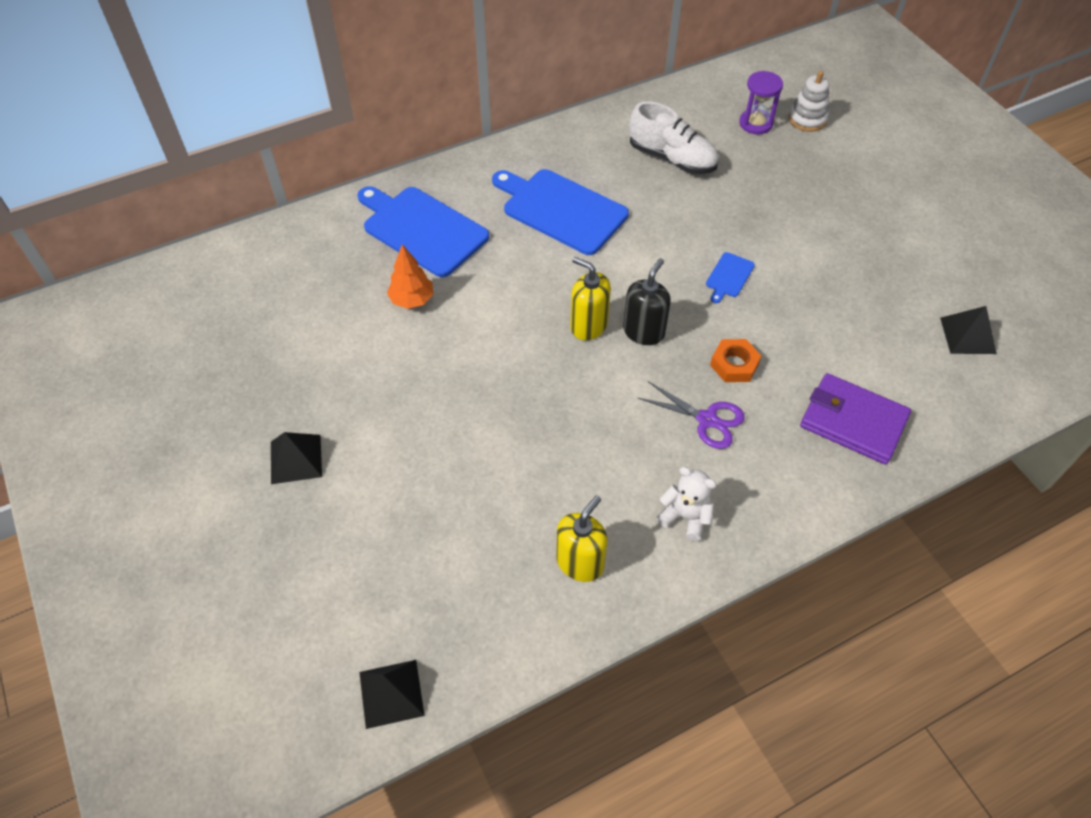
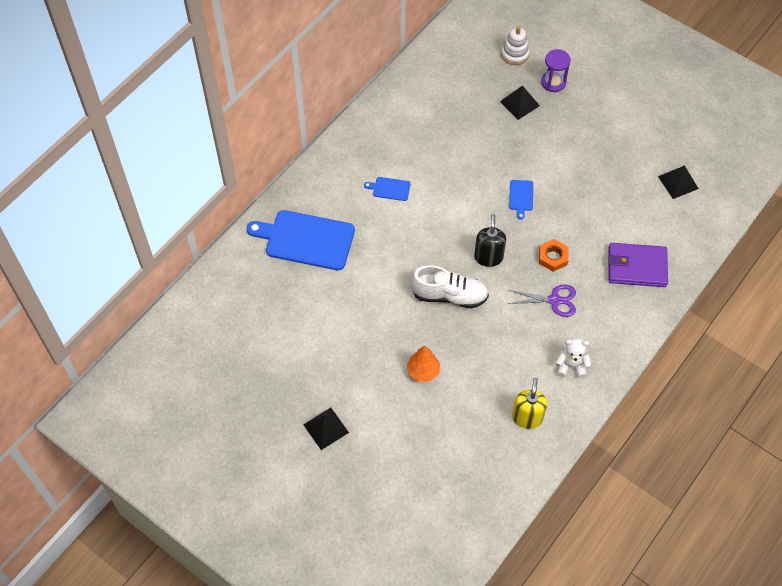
camera: 25 degrees left, 5 degrees up
black pyramid [359,660,425,729] -> black pyramid moved to [500,86,540,120]
orange tree [387,244,433,309] -> orange tree moved to [407,346,440,382]
blue cutting board [492,169,629,255] -> blue cutting board [364,177,410,201], size x0.44
yellow soap dispenser [570,257,611,340] -> none
white shoe [629,102,719,174] -> white shoe moved to [411,265,489,309]
purple hourglass [739,71,783,134] -> purple hourglass moved to [541,49,571,92]

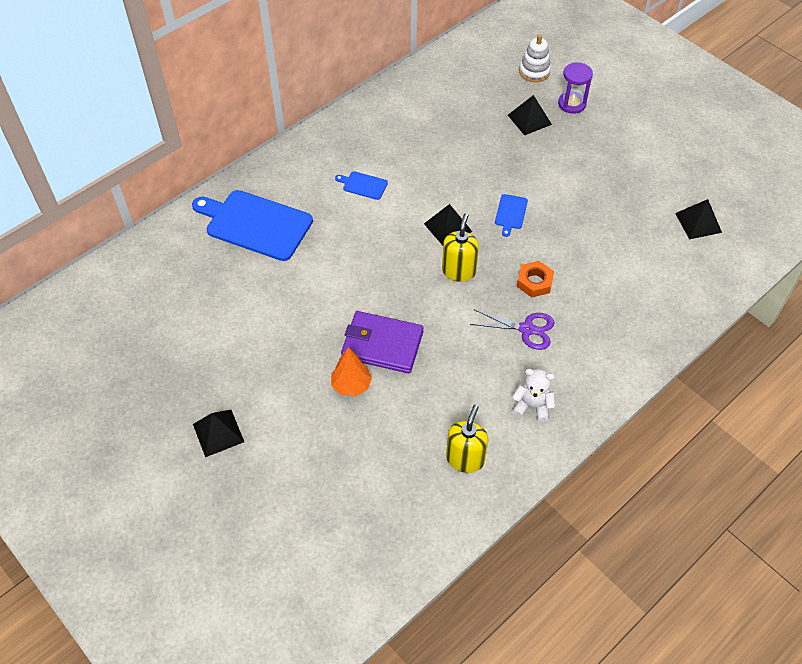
camera: 10 degrees right, 5 degrees down
white shoe [411,265,489,309] -> none
black soap dispenser [474,214,506,267] -> yellow soap dispenser [442,213,479,282]
purple wallet [608,243,668,287] -> purple wallet moved to [341,311,424,373]
none -> black pyramid [424,204,472,246]

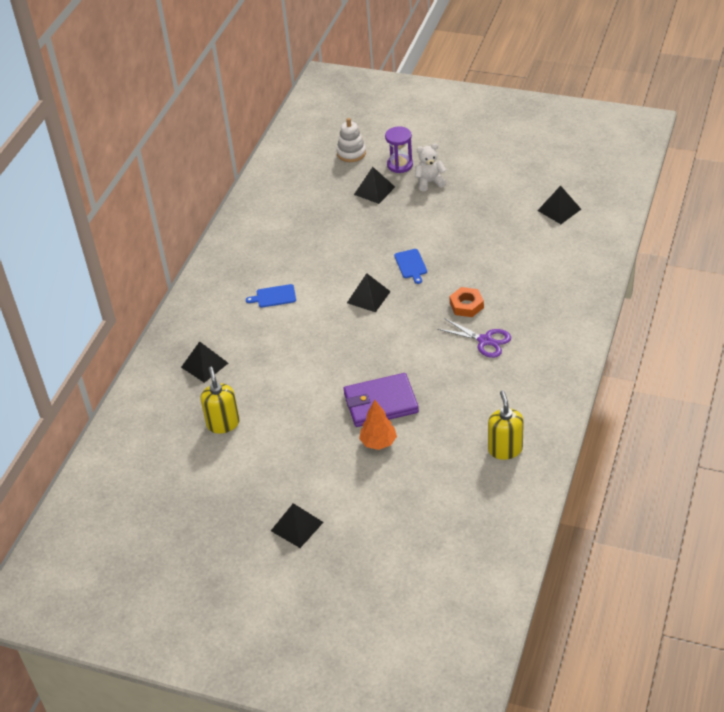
camera: 25 degrees left, 10 degrees down
blue cutting board [192,190,313,261] -> black pyramid [181,341,228,383]
yellow soap dispenser [442,213,479,282] -> yellow soap dispenser moved to [201,367,240,434]
purple scissors [470,310,555,350] -> purple scissors turned 45 degrees clockwise [437,318,511,358]
white teddy bear [512,369,555,423] -> white teddy bear moved to [415,143,446,191]

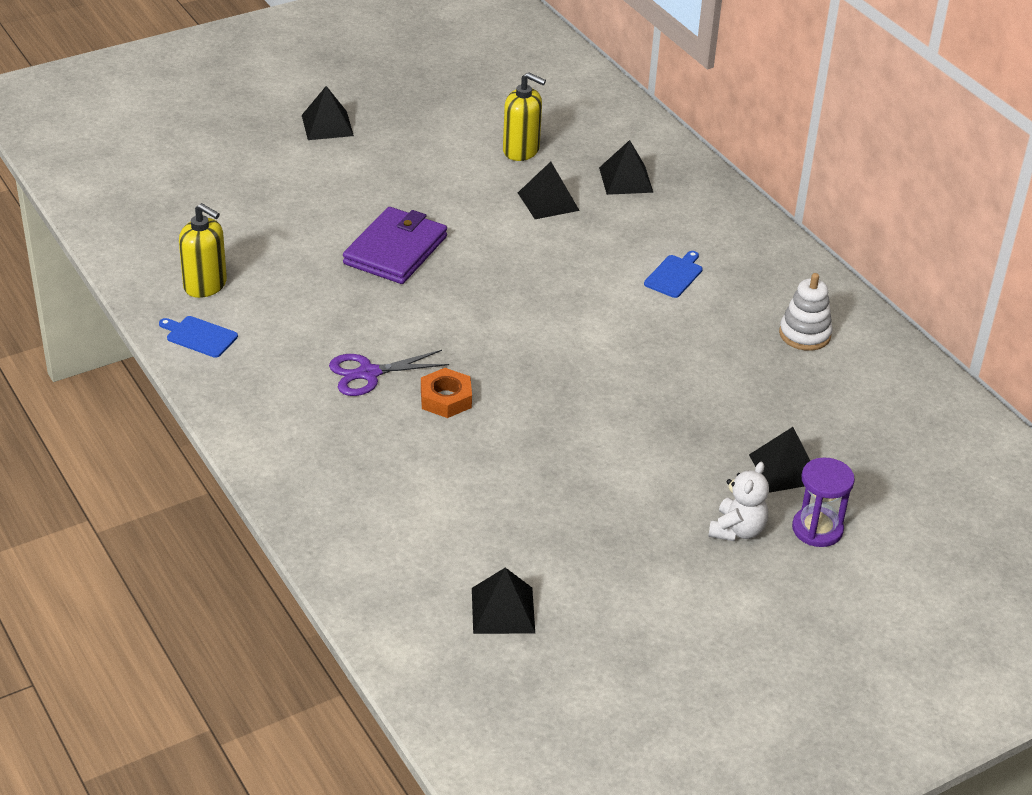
camera: 125 degrees right, 5 degrees down
white stacking toy [337,118,366,162] -> white stacking toy moved to [779,273,833,351]
black pyramid [347,273,391,312] -> black pyramid moved to [518,161,580,219]
orange tree [359,400,397,450] -> none
blue cutting board [394,249,427,284] -> blue cutting board moved to [159,316,238,358]

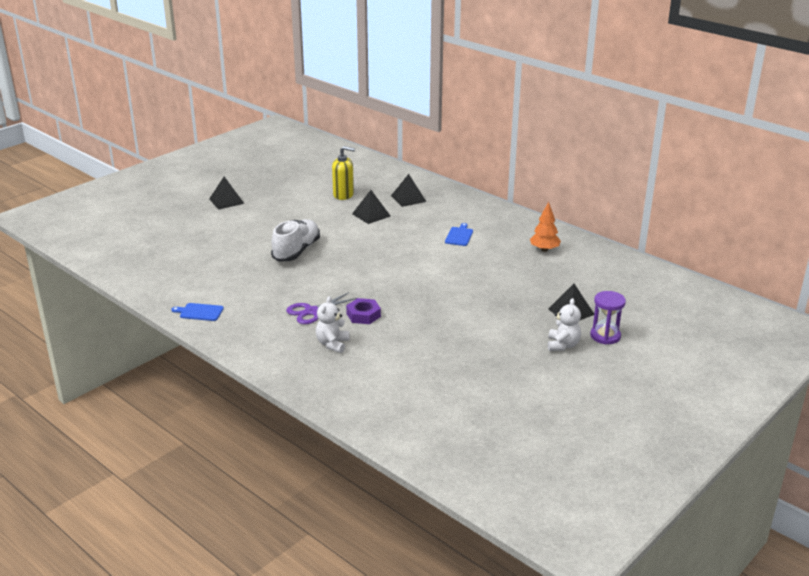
camera: 15 degrees left, 10 degrees down
yellow soap dispenser [179,203,227,298] -> none
purple wallet [343,207,447,284] -> white shoe [271,219,320,262]
orange nut [421,368,472,418] -> purple nut [346,298,381,324]
black pyramid [472,567,535,634] -> none
white stacking toy [779,273,833,351] -> orange tree [530,202,561,252]
none -> white teddy bear [316,296,349,353]

